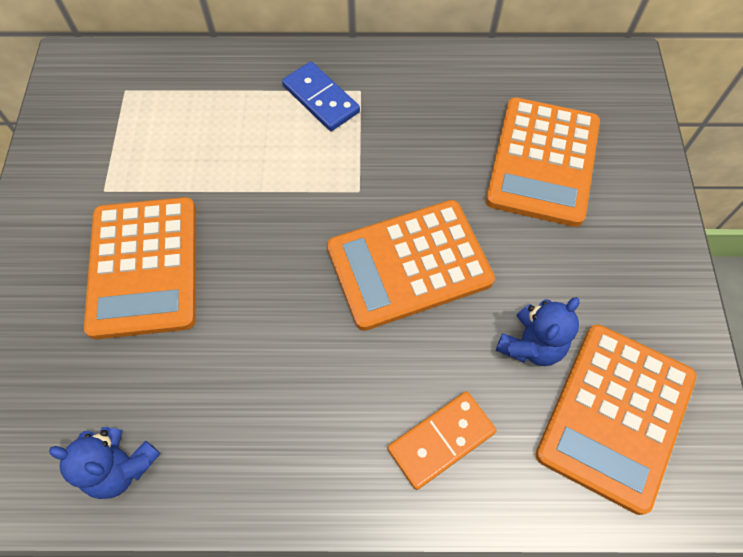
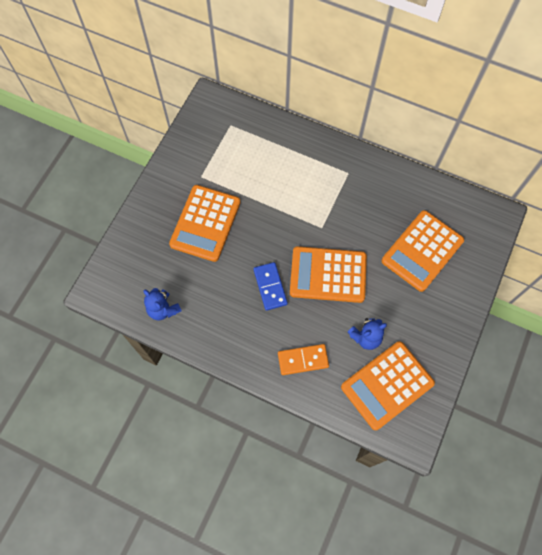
camera: 25 degrees right, 5 degrees up
blue domino [282,62,360,131] -> blue domino moved to [253,262,288,311]

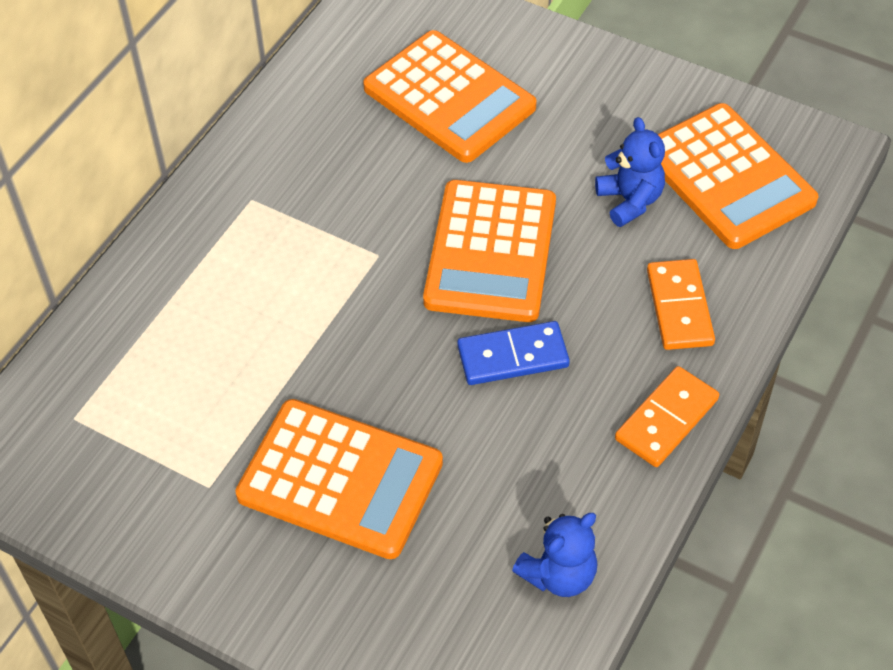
camera: 85 degrees left, 15 degrees down
none -> orange domino [615,366,719,467]

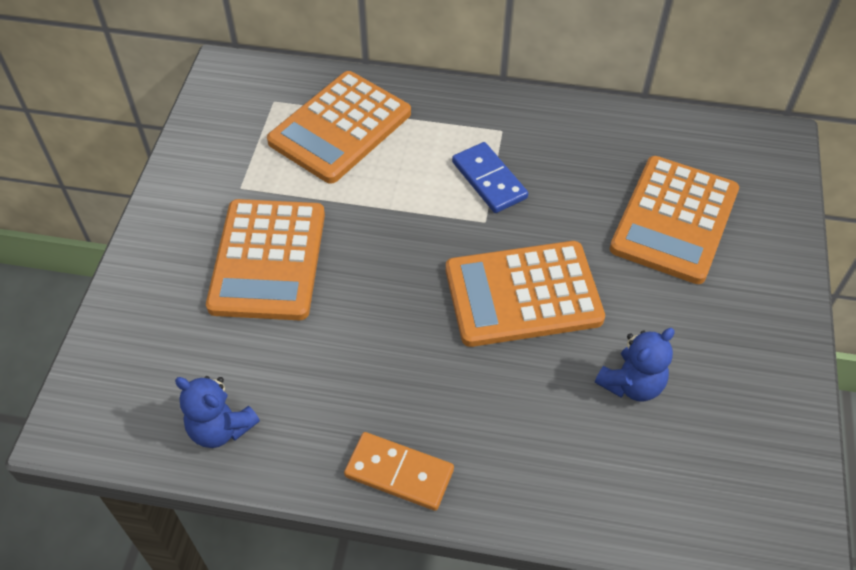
camera: 70 degrees right, 0 degrees up
blue domino [457,321,570,385] -> blue domino moved to [452,142,528,213]
orange domino [647,259,715,350] -> none
orange calculator [658,103,819,249] -> orange calculator moved to [267,71,411,184]

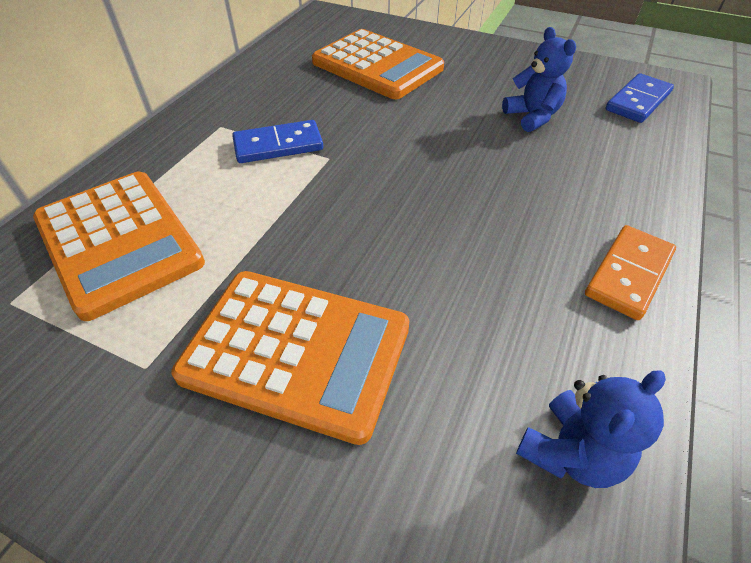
camera: 75 degrees left, 5 degrees down
orange calculator [446,241,605,347] -> none
none -> blue domino [606,73,674,123]

